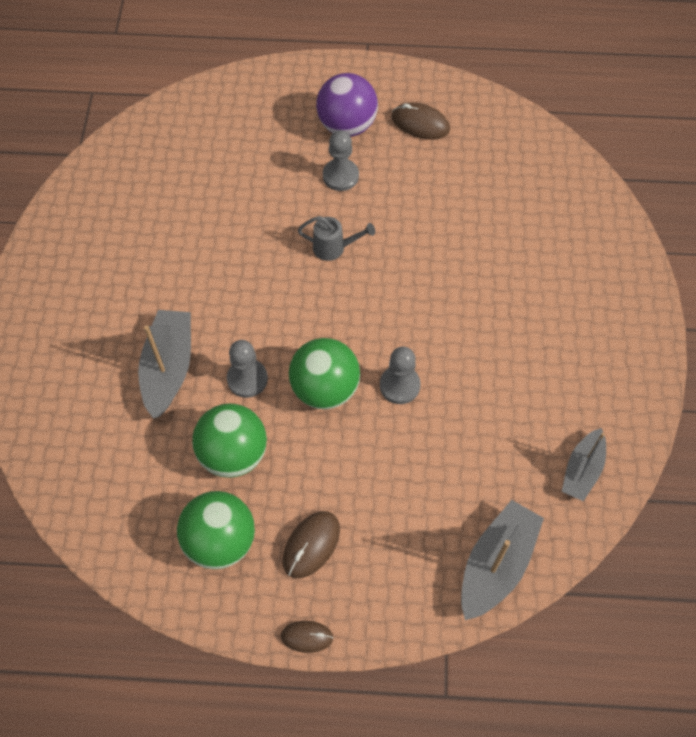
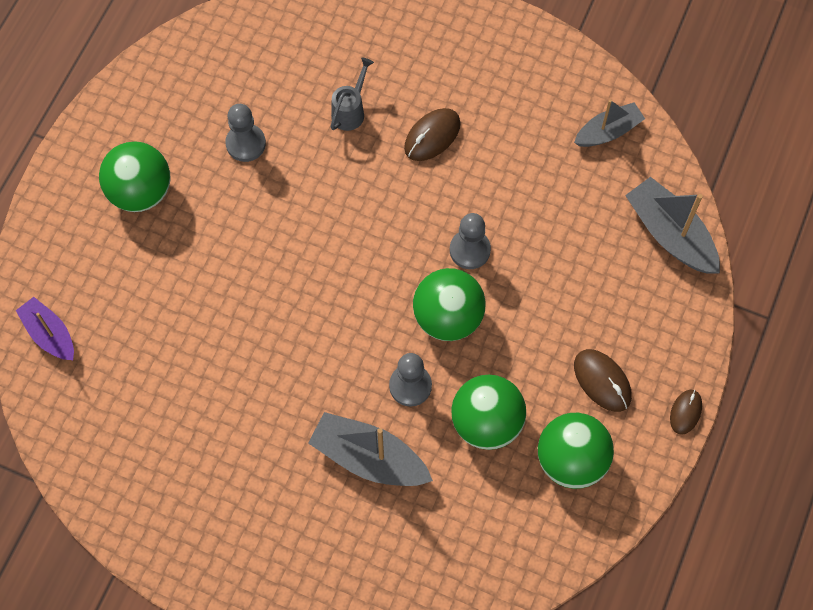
camera: 70 degrees left, 5 degrees up
grey watering can [298,216,375,261] -> grey watering can moved to [331,57,374,131]
purple ball [316,73,378,137] -> green ball [99,141,171,212]
grey pawn [323,130,359,191] -> grey pawn moved to [225,104,266,162]
brown mouse [392,102,450,139] -> brown mouse moved to [404,108,461,161]
grey boat [562,428,606,501] -> grey boat turned 75 degrees counterclockwise [574,100,645,147]
none -> purple boat [15,297,74,360]

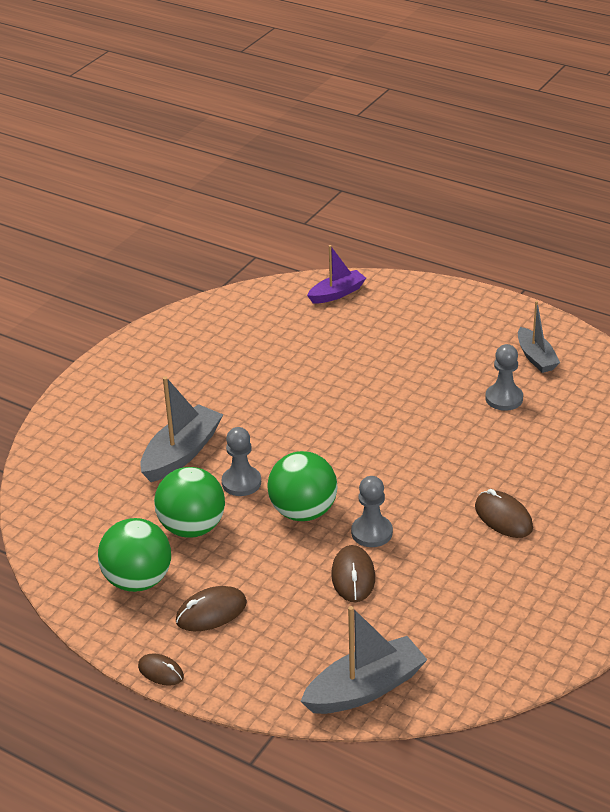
camera: 100 degrees right, 30 degrees down
green ball [99,141,171,212] -> none
grey watering can [331,57,374,131] -> none
grey boat [574,100,645,147] -> grey boat moved to [518,301,560,373]
none -> brown mouse [331,545,375,602]

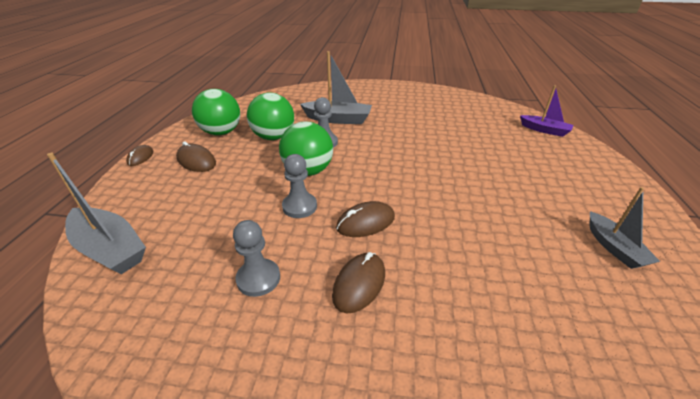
camera: 65 degrees right, 0 degrees up
brown mouse [331,545,375,602] -> brown mouse moved to [336,201,395,237]
grey pawn [485,344,523,411] -> grey pawn moved to [233,220,280,297]
grey boat [518,301,560,373] -> grey boat turned 60 degrees counterclockwise [590,187,661,269]

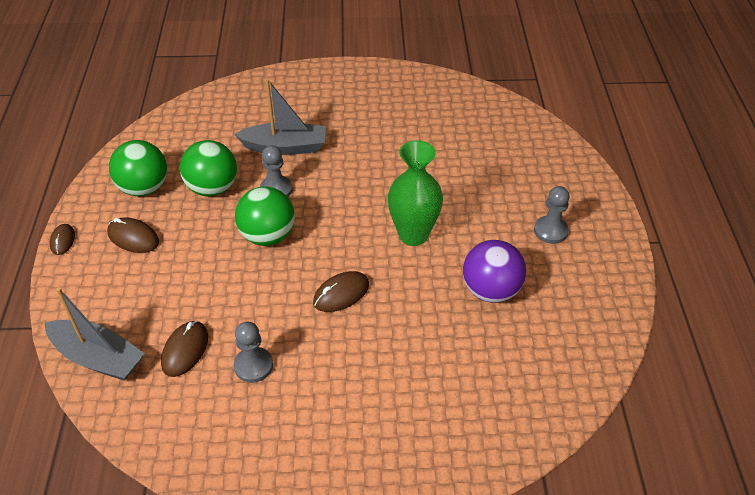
camera: 10 degrees left, 10 degrees up
grey pawn [282,154,317,218] -> grey pawn moved to [534,186,570,244]
brown mouse [332,252,385,313] -> brown mouse moved to [161,321,208,377]
purple boat [520,85,574,137] -> none
grey boat [590,187,661,269] -> none
none -> green vase [388,140,443,246]
none -> purple ball [463,240,526,303]

